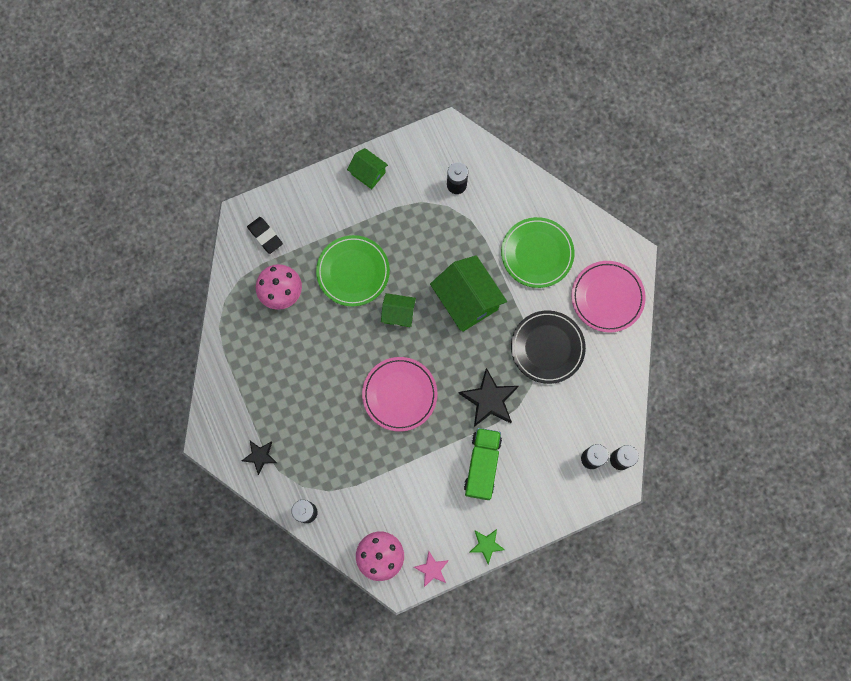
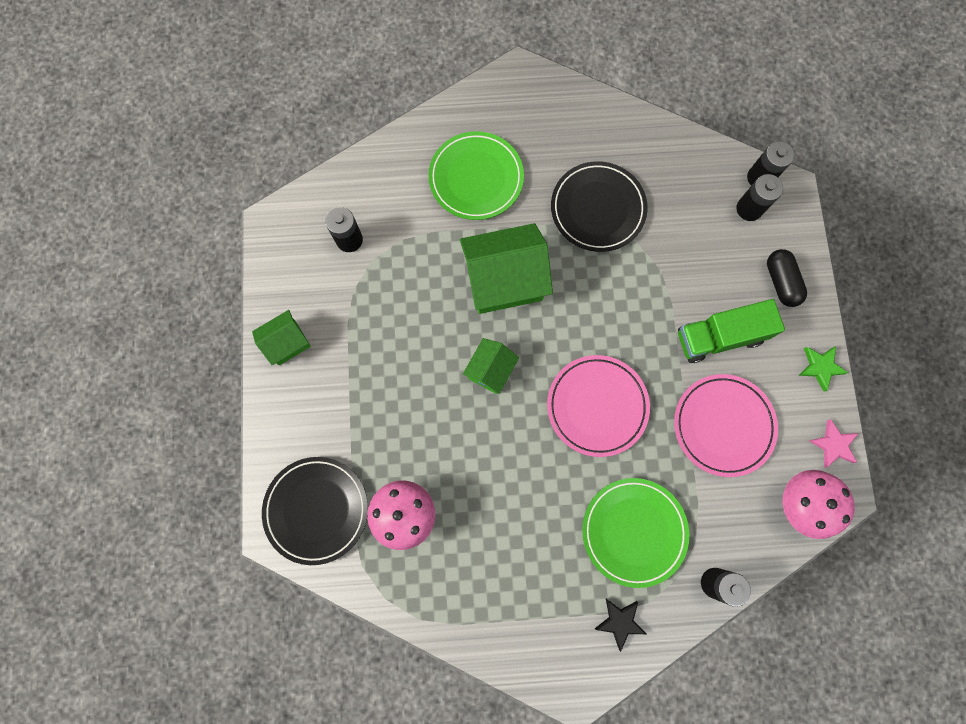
camera: 70 degrees left, 0 degrees up
black eraser [247,217,283,254] -> black plate [262,457,368,565]
green plate [316,235,390,306] -> green plate moved to [582,478,689,588]
black star [458,368,519,427] -> none
green truck [464,428,502,500] -> green truck turned 45 degrees counterclockwise [678,299,785,363]
pink plate [571,261,646,333] -> pink plate moved to [674,374,778,477]
none -> black capsule [767,249,807,307]

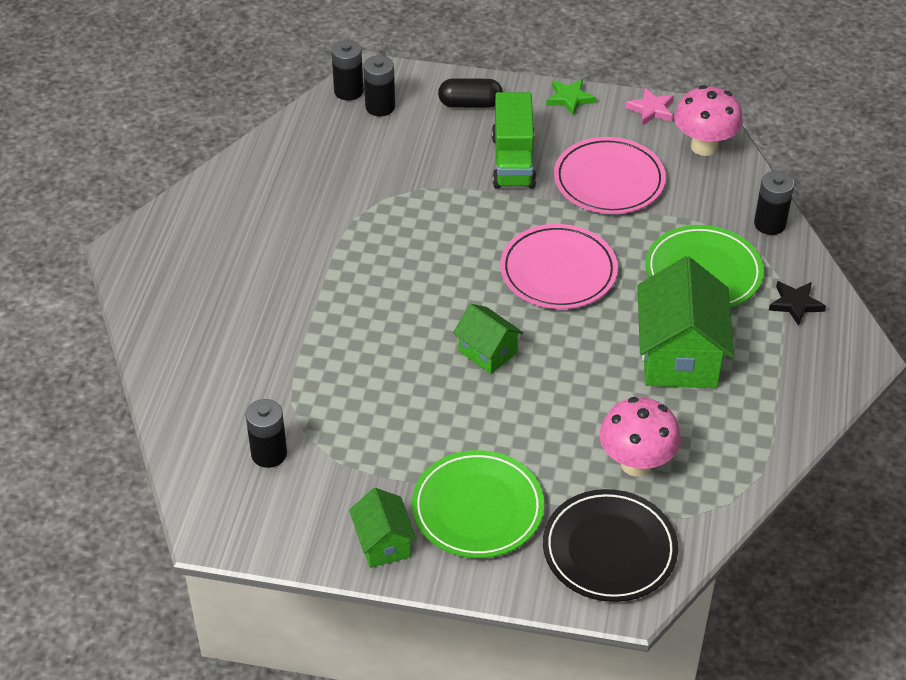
camera: 75 degrees left, 30 degrees down
green plate [428,131,524,220] -> green plate moved to [412,450,544,558]
green house [460,223,553,314] -> green house moved to [638,256,734,388]
black plate [551,161,648,252] -> none

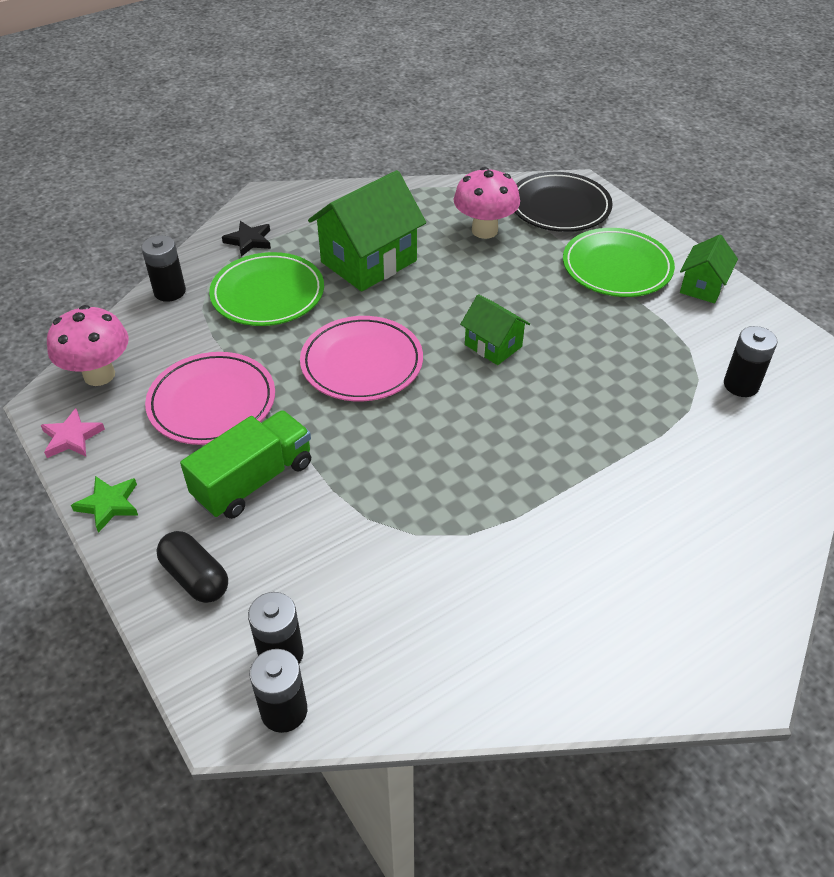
camera: 135 degrees left, 0 degrees up
green house [453,304,523,374] -> green house turned 45 degrees counterclockwise [460,294,530,365]

